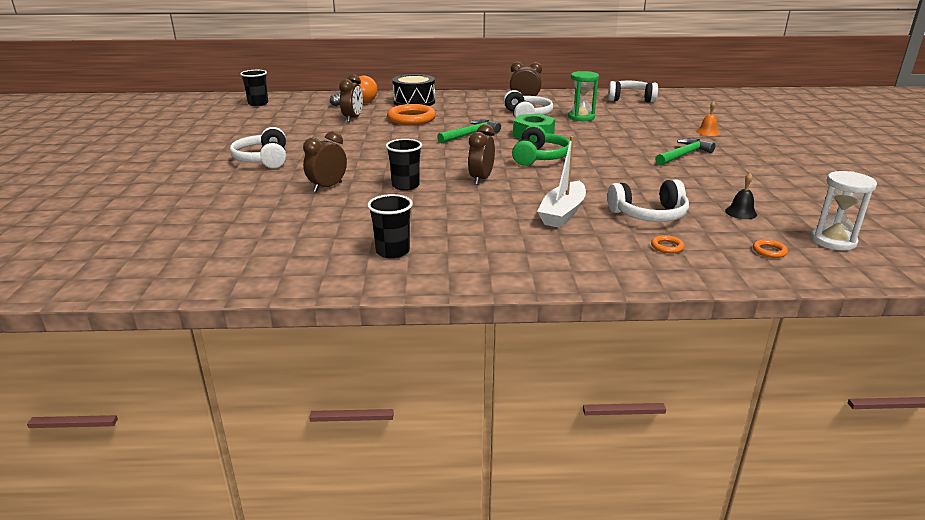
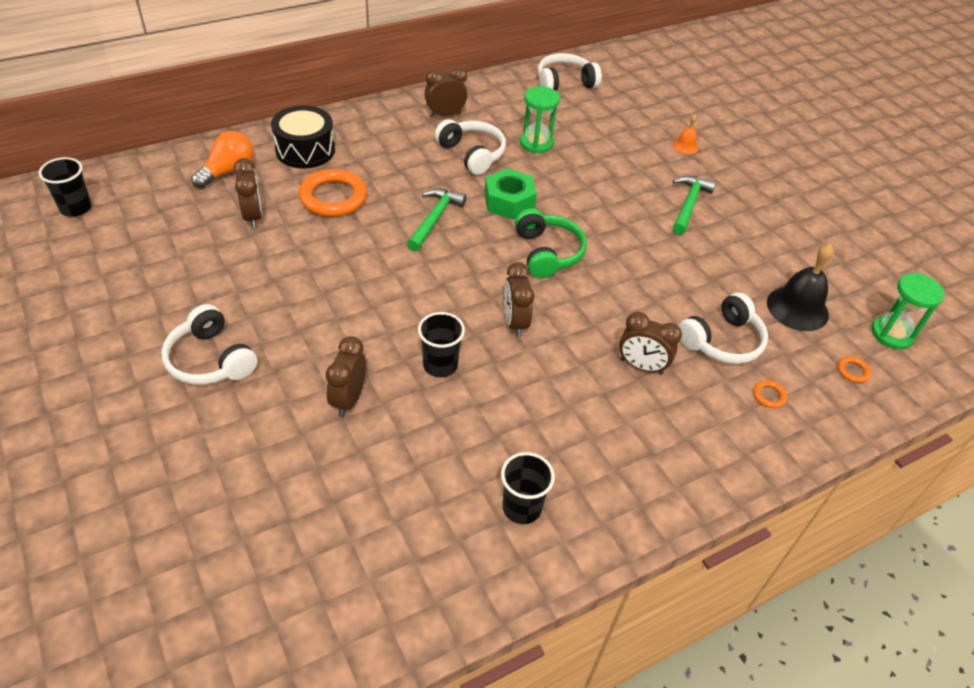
camera: 30 degrees left, 20 degrees up
white boat [537,136,586,228] -> brown clock [619,312,682,374]
black bell [725,173,757,219] -> black bell [767,243,834,331], size x1.94
white hourglass [811,171,877,250] -> green hourglass [872,273,944,349]

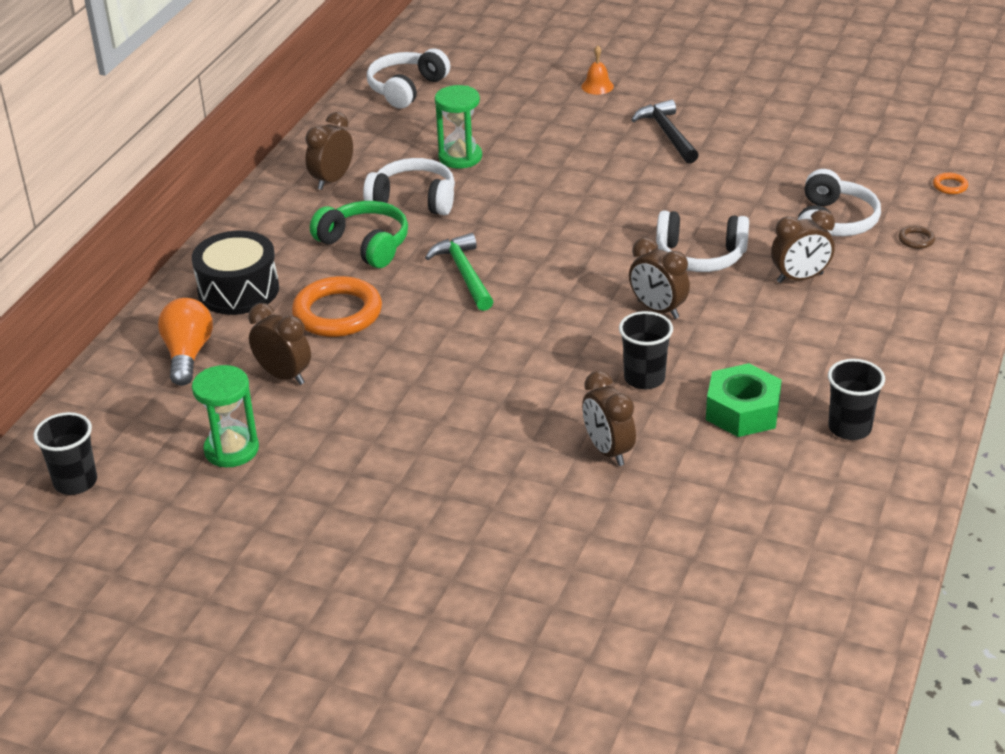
camera: 35 degrees left, 10 degrees down
white headphones [161,304,258,385] -> white headphones moved to [656,211,749,272]
green nut [485,168,537,220] -> green nut moved to [706,363,782,437]
green headphones [515,208,587,278] -> green headphones moved to [310,201,408,268]
green hammer [673,176,716,235] -> black hammer [632,99,699,163]
orange ring [753,380,787,408] -> brown ring [898,225,935,249]
black bell [767,243,834,331] -> none
green hourglass [872,273,944,349] -> green hourglass moved to [192,365,259,467]

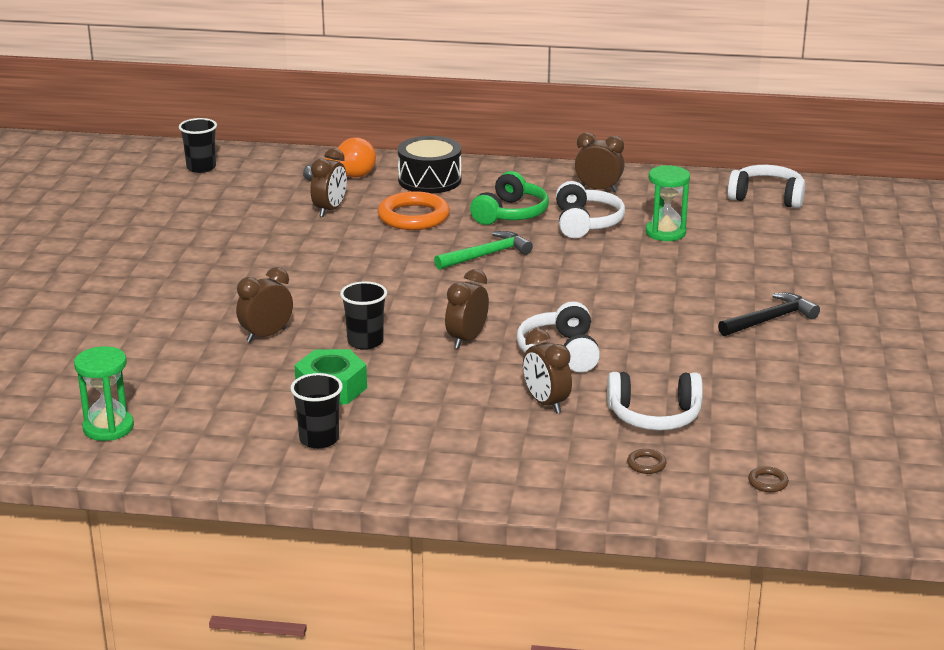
camera: 75 degrees right, 10 degrees down
green hourglass [192,365,259,467] -> green hourglass moved to [74,346,134,441]
orange bell [582,45,614,95] -> none
orange ring [933,173,968,194] -> brown ring [748,466,789,492]

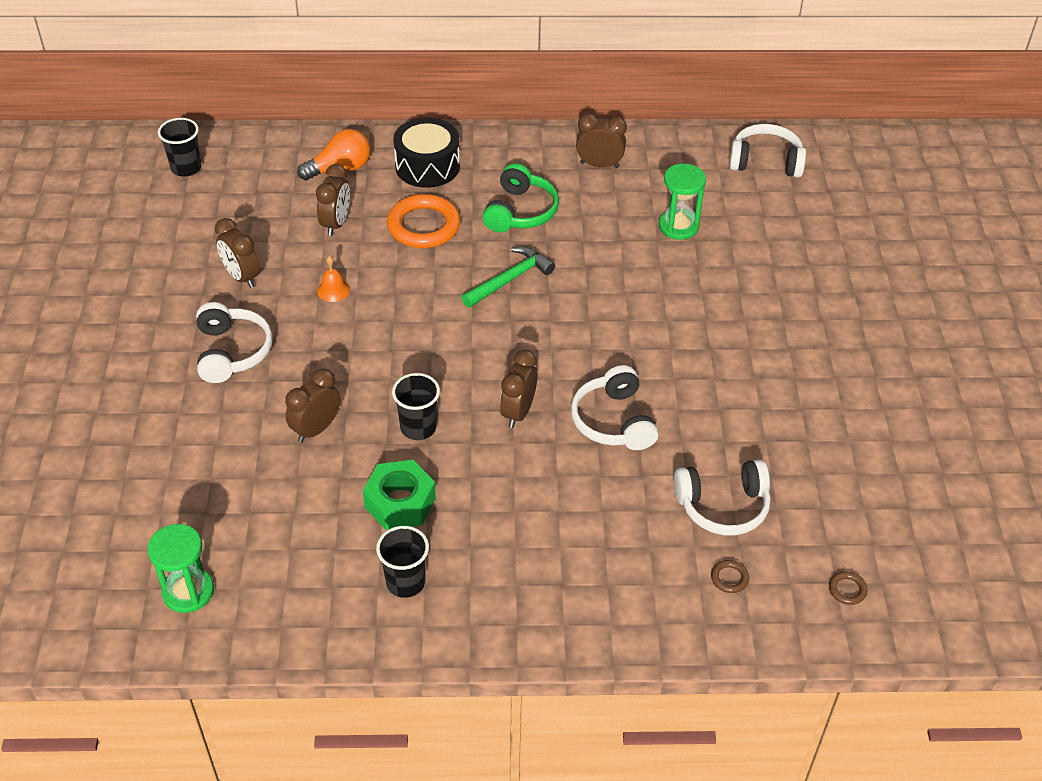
camera: 10 degrees left, 20 degrees up
brown clock [523,329,572,414] -> brown clock moved to [215,218,260,288]
white headphones [556,181,625,238] -> white headphones moved to [196,302,273,383]
black hammer [718,293,820,336] -> none
none -> orange bell [317,256,350,302]

